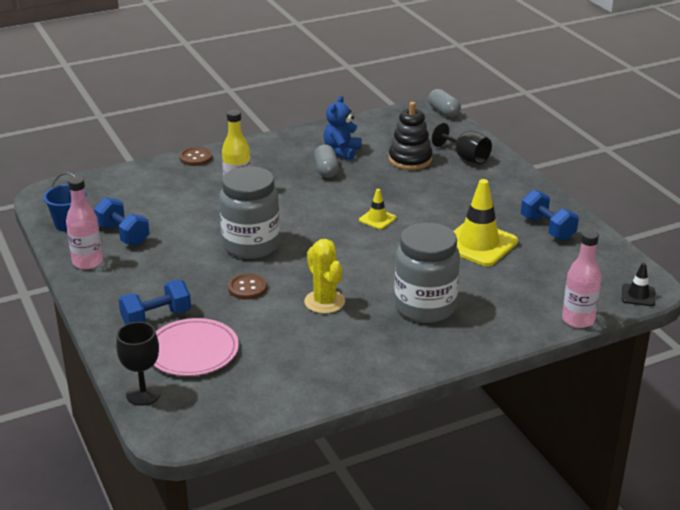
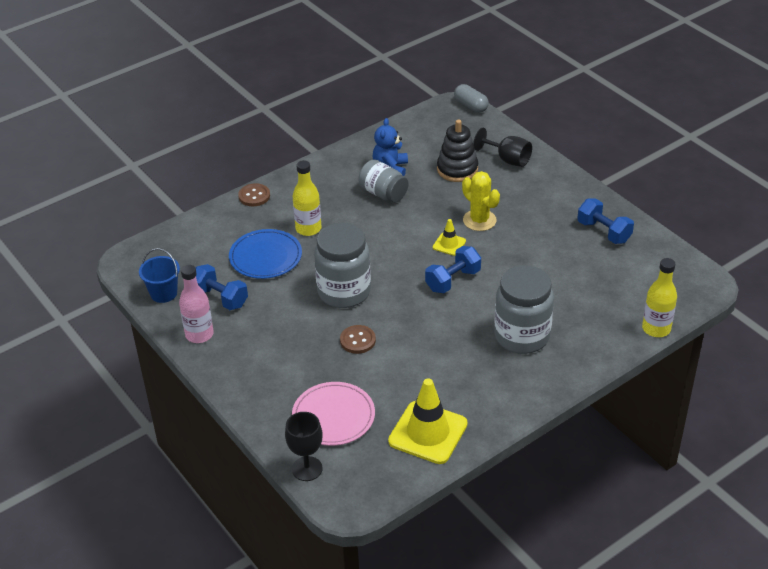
camera: 10 degrees left, 10 degrees up
blue dumbbell [119,280,191,325] -> blue dumbbell moved to [425,246,481,293]
yellow cactus [304,239,345,314] -> yellow cactus moved to [462,171,500,231]
grey capsule [314,144,339,178] -> grey jar [358,159,409,203]
yellow traffic cone [453,179,518,266] -> yellow traffic cone moved to [388,378,468,464]
pink bottle [562,230,601,328] -> yellow bottle [642,258,677,337]
black traffic cone [622,263,655,306] -> none
none -> blue plate [229,229,302,279]

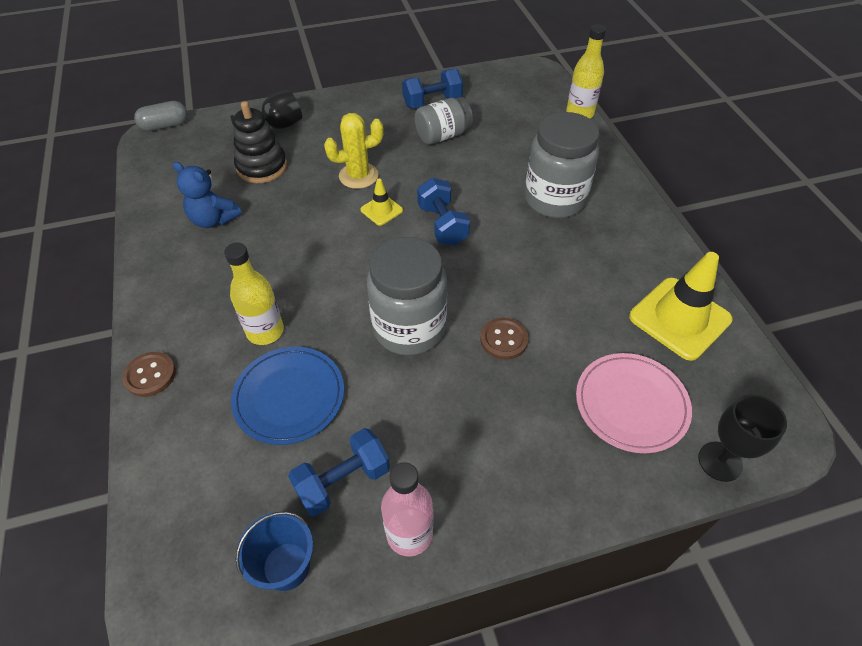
camera: 70 degrees left, 10 degrees up
grey jar [358,159,409,203] -> grey jar moved to [415,97,473,145]

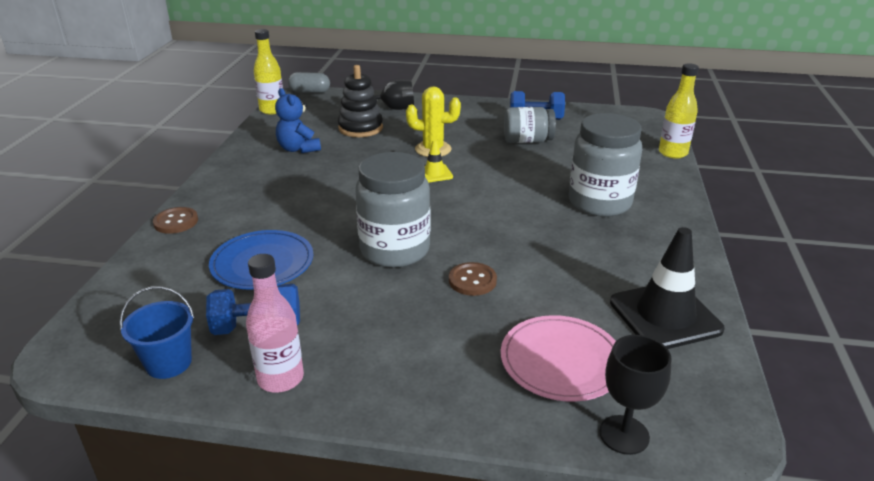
camera: 25 degrees right, 20 degrees down
yellow bottle [224,243,284,345] -> yellow bottle moved to [254,29,283,115]
blue dumbbell [417,178,470,246] -> none
yellow traffic cone [629,252,733,361] -> black traffic cone [610,227,725,349]

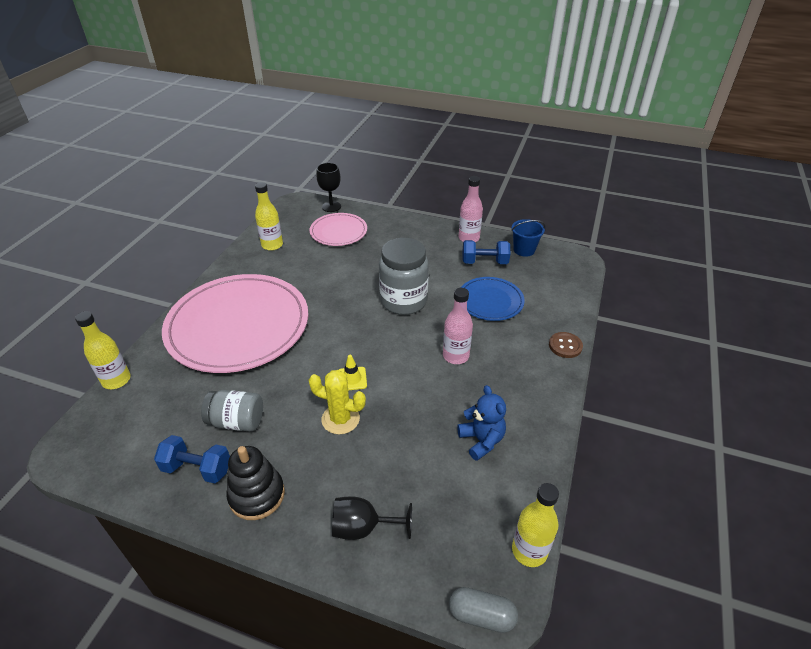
camera: 170 degrees left, 10 degrees up
black stacking toy [338,65,383,137] -> black stacking toy moved to [227,446,285,520]
brown button [449,262,497,296] -> none
grey jar [569,113,642,217] -> pink plate [162,274,308,373]
black traffic cone [610,227,725,349] -> yellow bottle [255,182,283,251]
none -> pink bottle [443,288,473,364]

